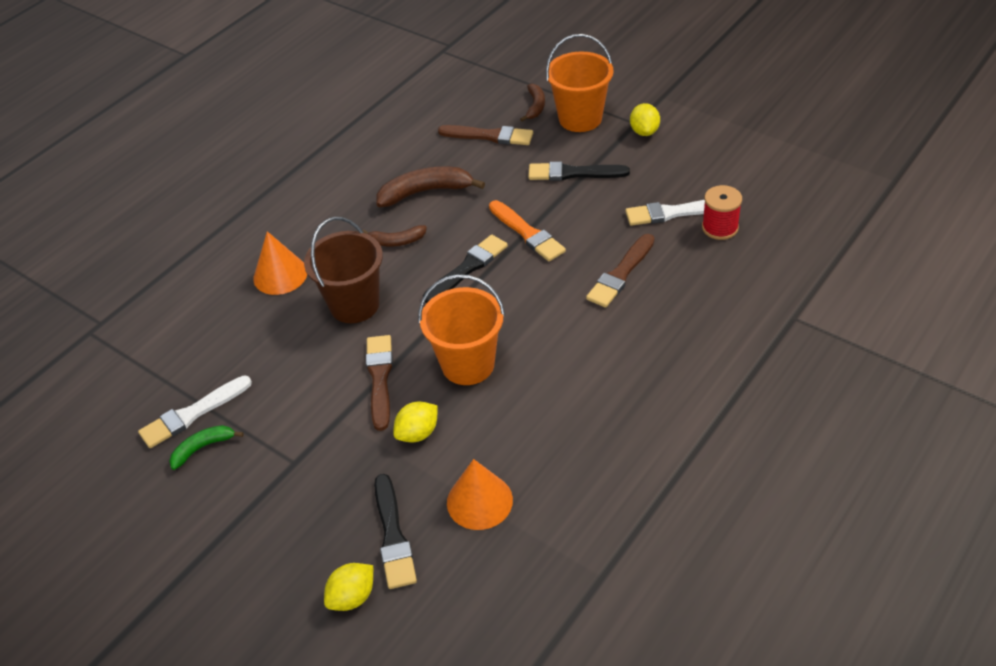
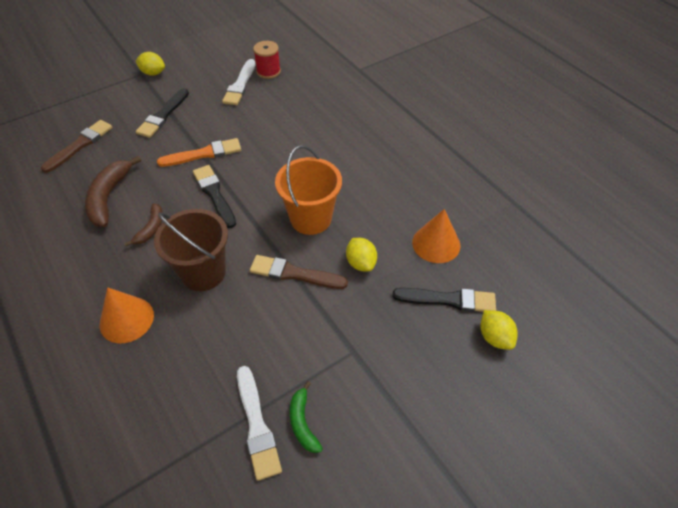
camera: 75 degrees left, 5 degrees up
brown banana [520,84,545,121] -> none
orange bucket [546,34,614,132] -> none
brown brush [586,234,655,308] -> none

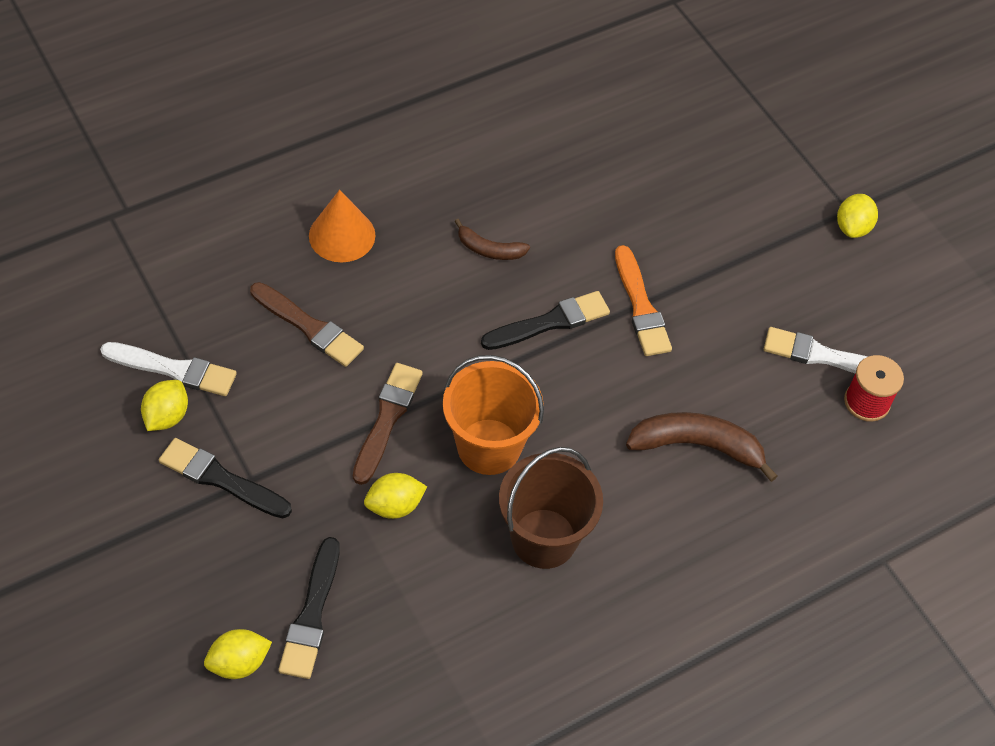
camera: 90 degrees right, 5 degrees up
brown brush [41,120,112,173] -> brown brush moved to [250,282,364,367]
brown banana [85,156,141,227] -> brown banana moved to [626,412,778,482]
black brush [136,88,189,138] -> black brush moved to [159,438,292,518]
brown bucket [154,209,228,291] -> brown bucket moved to [499,447,603,569]
white brush [237,366,282,481] -> white brush turned 150 degrees counterclockwise [100,342,237,396]
green banana [290,381,323,453] -> yellow lemon [141,380,188,431]
orange cone [412,209,460,263] -> none

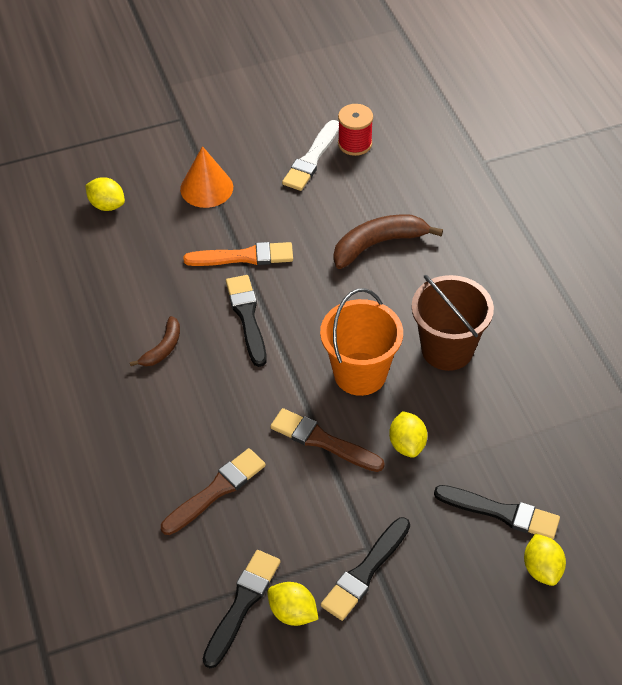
camera: 75 degrees left, 5 degrees down
white brush [100,342,237,396] -> black brush [203,550,281,668]
orange cone [309,190,376,262] -> orange cone moved to [180,146,233,208]
brown banana [626,412,778,482] -> brown banana turned 45 degrees clockwise [333,214,443,269]
yellow lemon [837,194,878,238] -> yellow lemon moved to [85,177,125,211]

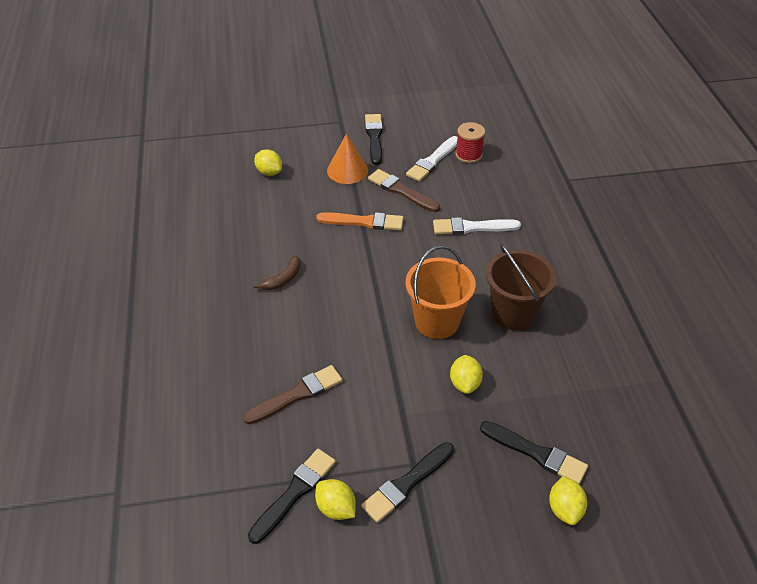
camera: 10 degrees right, 5 degrees down
black brush [226,275,267,367] -> black brush moved to [365,114,383,165]
brown brush [270,408,385,472] -> brown brush moved to [368,169,440,212]
brown banana [333,214,443,269] -> white brush [433,217,521,235]

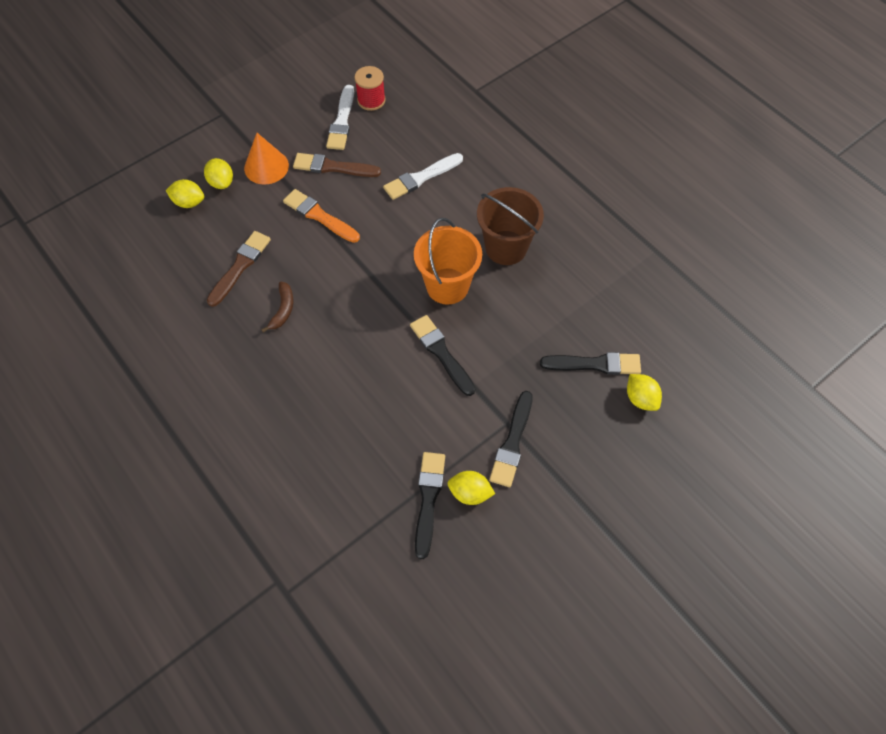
camera: 30 degrees left, 15 degrees up
brown brush [243,365,343,424] -> brown brush moved to [207,231,271,307]
orange brush [316,212,403,230] -> orange brush turned 120 degrees counterclockwise [283,189,360,243]
black brush [365,114,383,165] -> black brush moved to [410,315,475,396]
yellow lemon [450,355,483,394] -> yellow lemon moved to [204,158,233,189]

